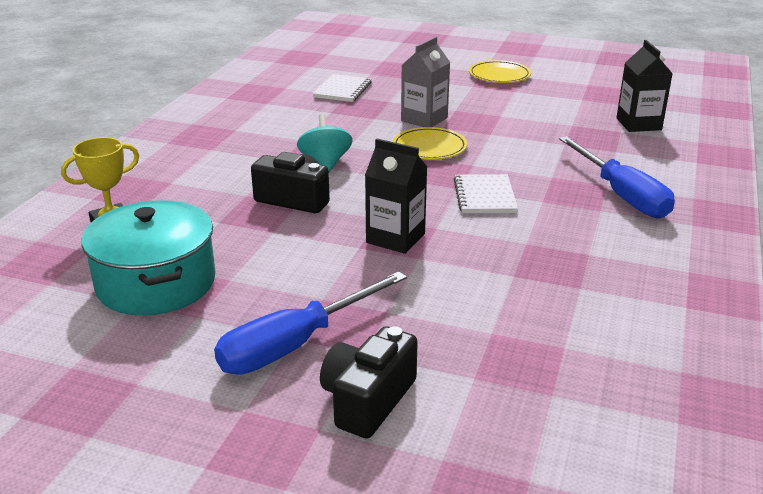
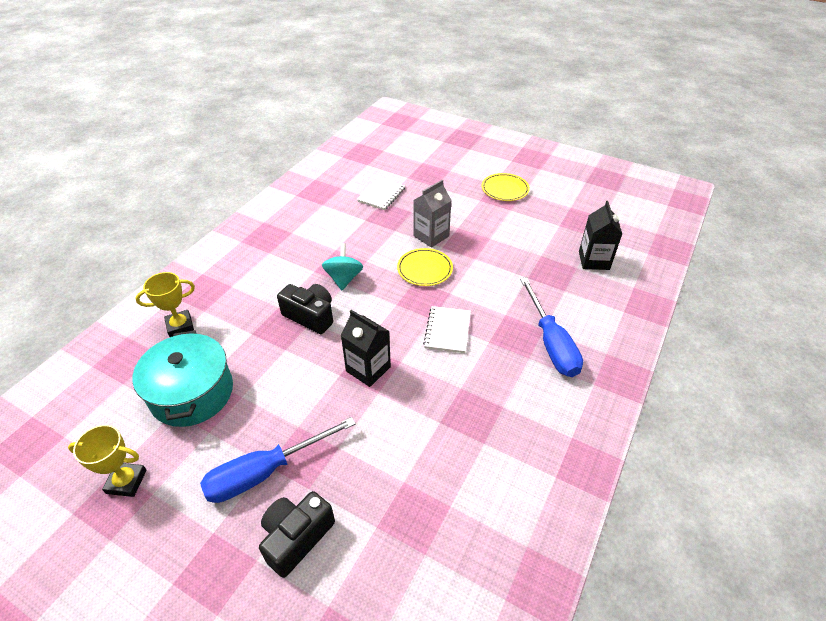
camera: 10 degrees right, 15 degrees up
none -> yellow trophy [68,425,147,497]

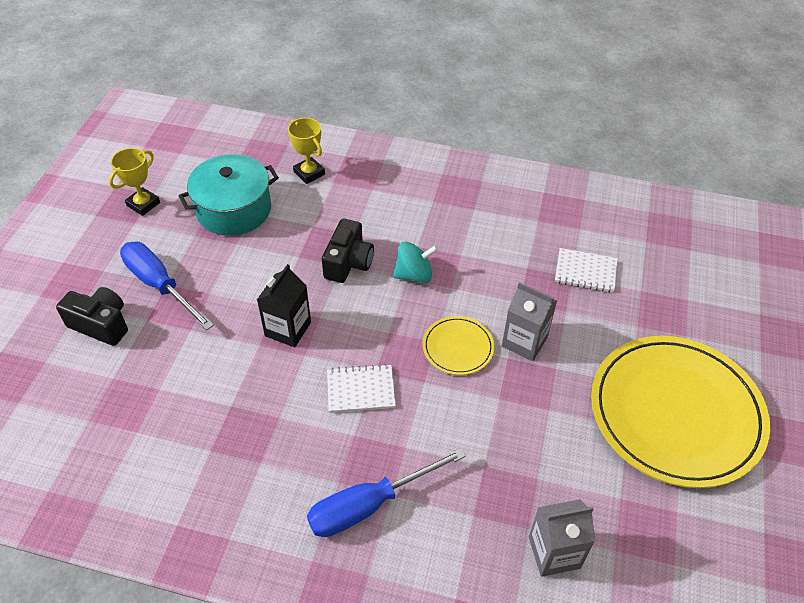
camera: 75 degrees right, 5 degrees up
yellow trophy [68,425,147,497] -> yellow trophy turned 45 degrees clockwise [109,148,160,216]
yellow plate [482,173,530,201] -> yellow plate [591,336,770,488], size x2.28
black carton [579,201,622,270] -> grey carton [529,499,595,577]

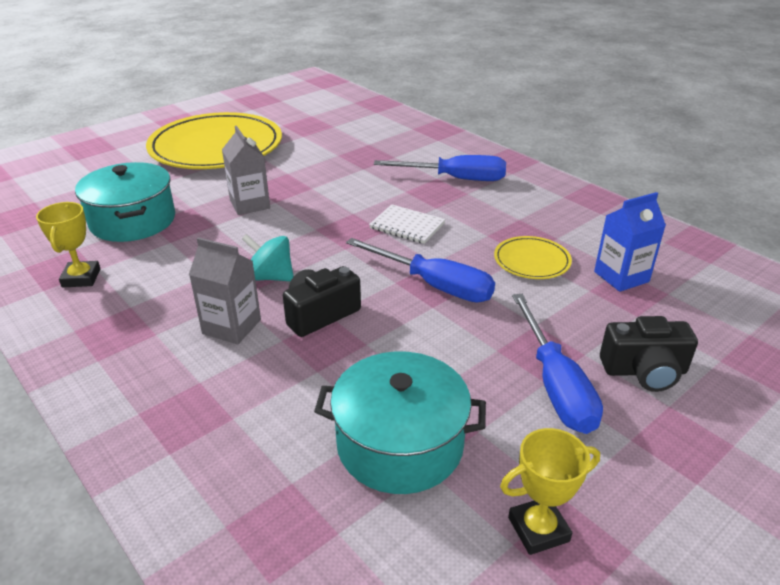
camera: 145 degrees left, 15 degrees down
black camera [56,287,128,346] -> black camera turned 60 degrees counterclockwise [600,316,698,392]
black carton [257,264,311,347] -> blue screwdriver [346,238,495,302]
yellow trophy [288,118,325,184] -> yellow trophy moved to [36,202,100,287]
yellow plate [423,316,495,375] -> yellow plate moved to [494,236,572,279]
grey carton [529,499,595,577] -> grey carton moved to [189,237,261,344]
white notebook [555,248,618,292] -> turquoise pot [75,162,175,242]
none -> blue carton [594,192,666,292]

